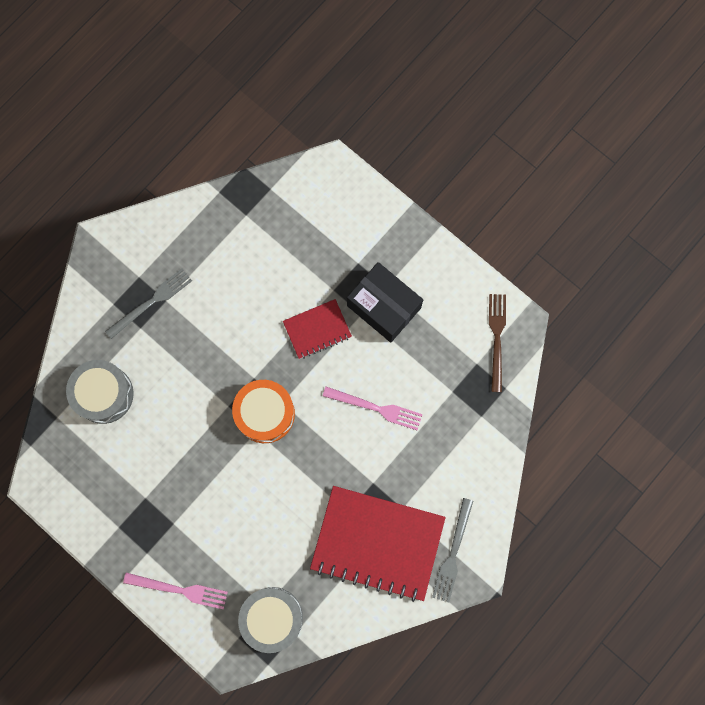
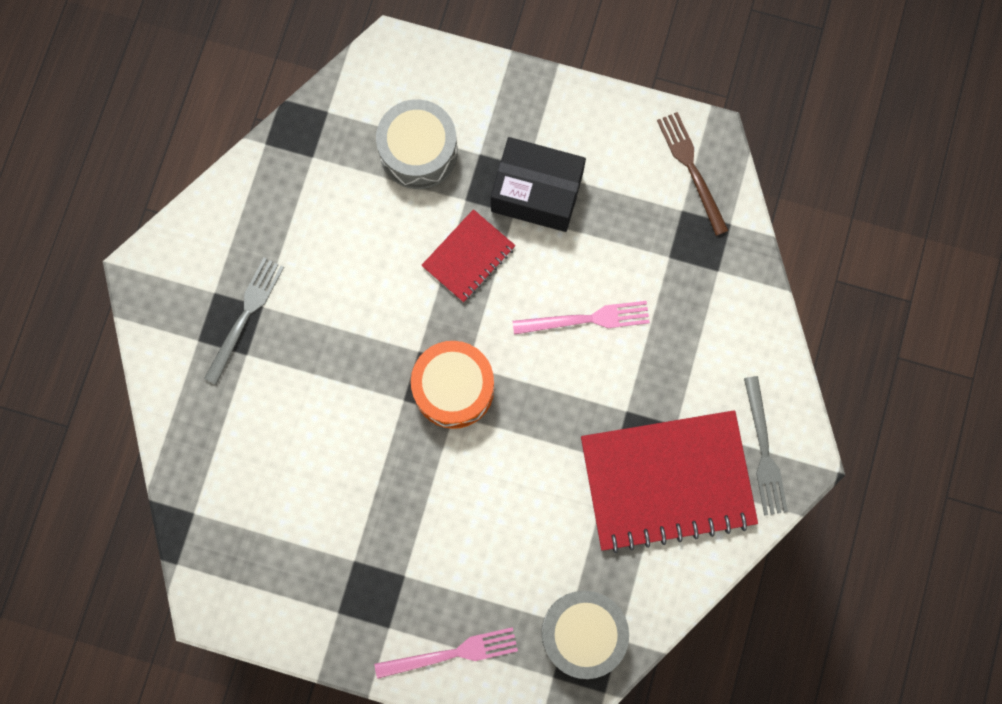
camera: 25 degrees left, 0 degrees up
grey drum [66,360,134,424] -> grey drum moved to [376,99,458,189]

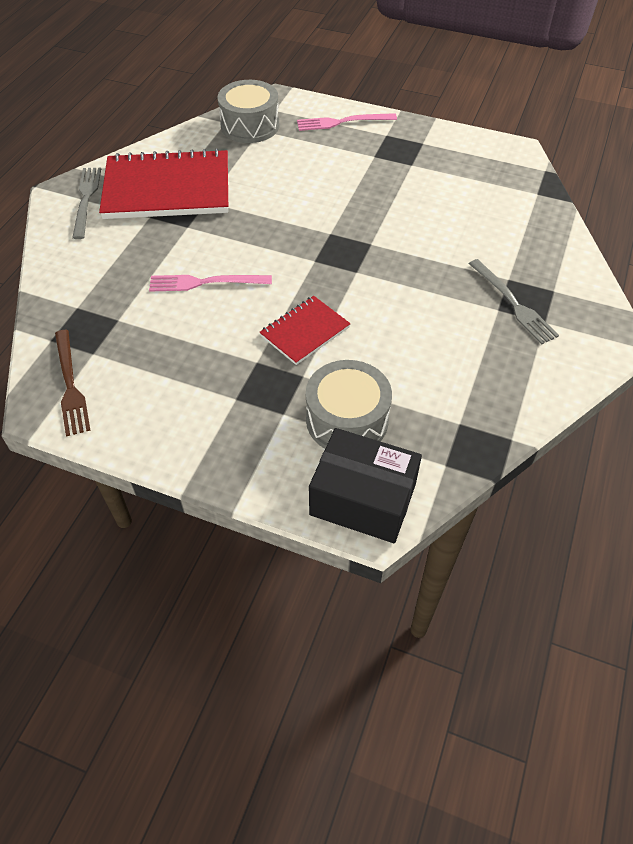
camera: 175 degrees left, 25 degrees down
grey fork [204,258,284,385] -> grey fork turned 60 degrees counterclockwise [469,259,559,345]
orange drum [411,341,494,429] -> none
black box [491,137,586,232] -> black box moved to [309,428,422,543]

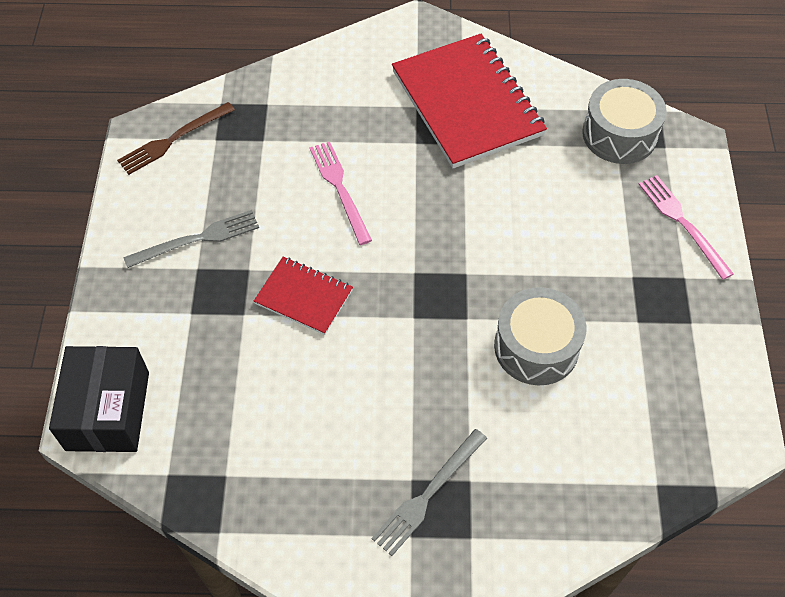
camera: 70 degrees right, 5 degrees up
grey fork [72,167,101,239] -> grey fork moved to [123,210,259,268]
grey drum [306,360,392,449] -> grey drum moved to [494,287,586,385]

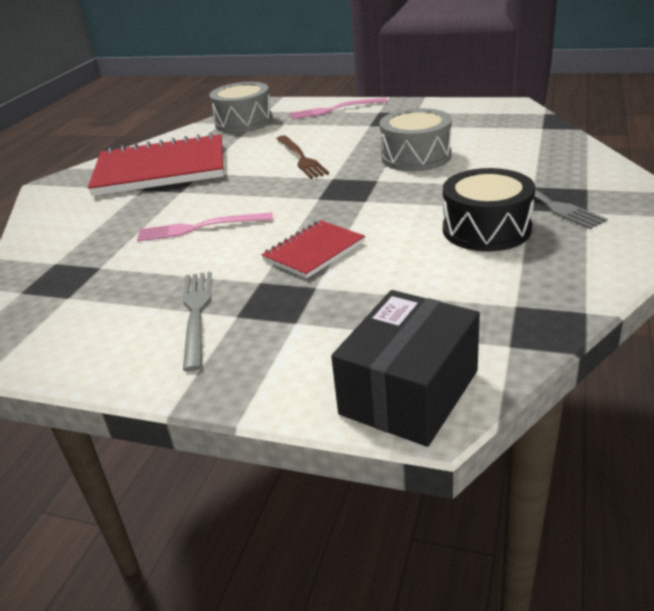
camera: 70 degrees left, 25 degrees down
black box [49,346,149,452] -> black box turned 75 degrees counterclockwise [331,290,480,447]
brown fork [117,102,235,175] -> brown fork moved to [276,135,329,179]
none -> black drum [443,168,535,251]

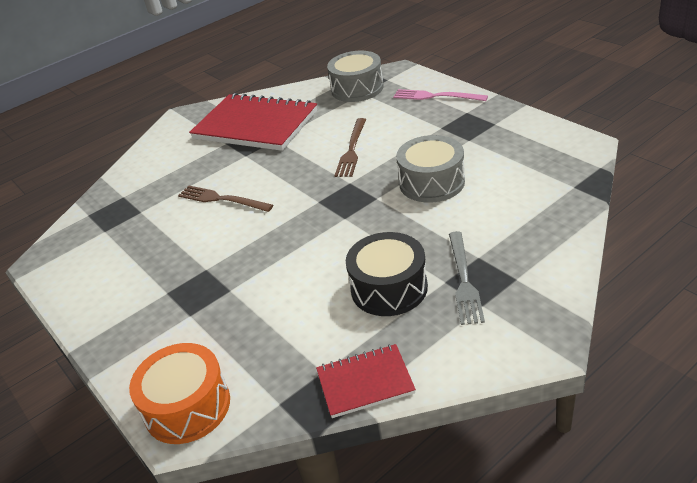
camera: 35 degrees right, 5 degrees up
pink fork [137,212,273,242] -> brown fork [178,185,273,212]
grey fork [183,272,212,371] -> none
red notebook [261,220,365,278] -> red notebook moved to [316,344,416,418]
black box [331,290,480,447] -> orange drum [129,343,230,444]

